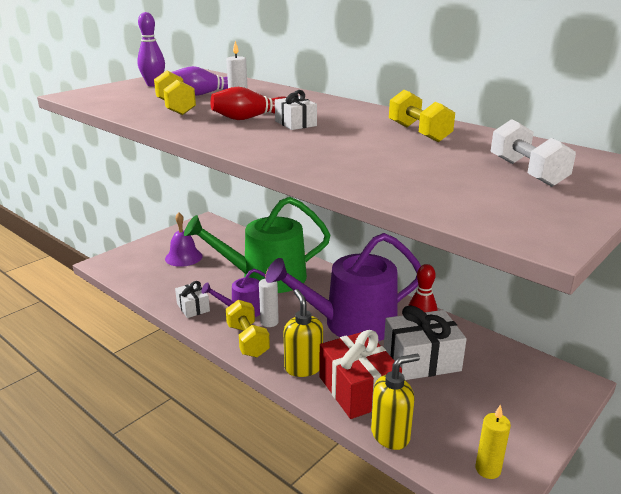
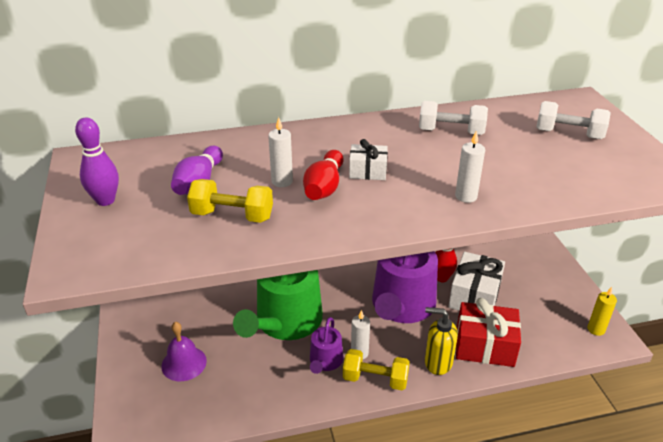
camera: 55 degrees left, 10 degrees up
white gift [175,281,210,318] -> none
yellow soap dispenser [371,354,420,450] -> none
yellow dumbbell [389,90,455,142] -> white dumbbell [419,101,488,135]
none -> white candle [455,130,485,203]

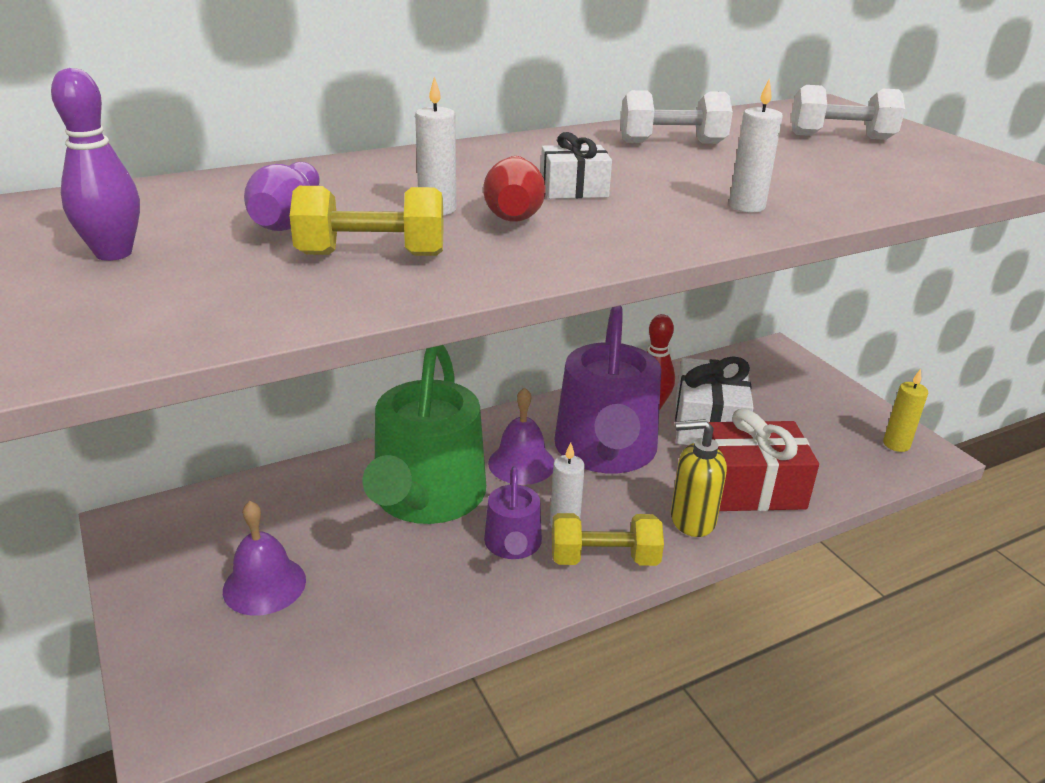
camera: 15 degrees left, 5 degrees down
none -> purple bell [488,387,554,485]

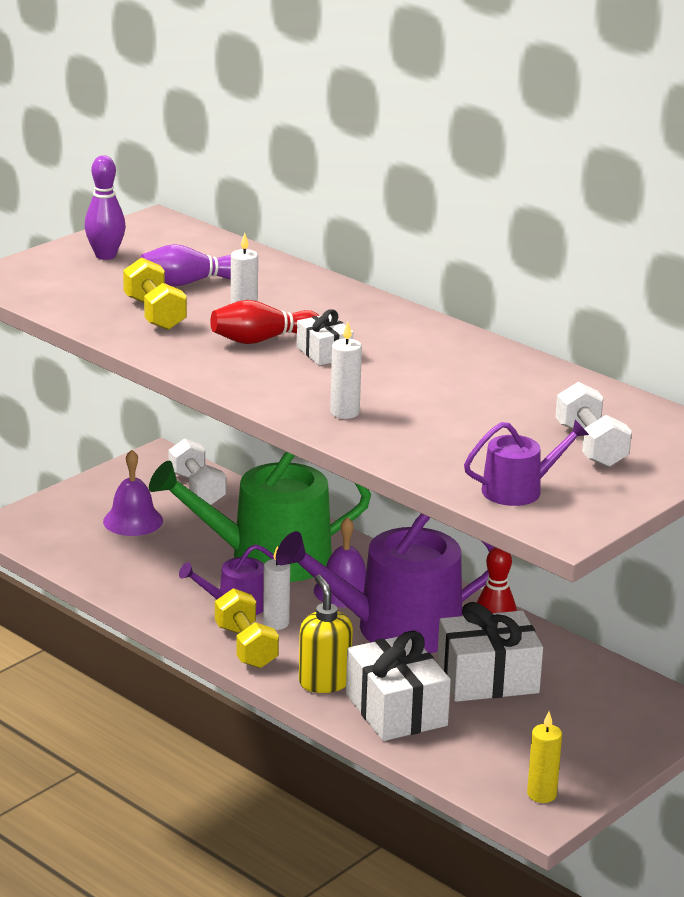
camera: 70 degrees right, 5 degrees down
white dumbbell [620,90,733,144] -> white dumbbell moved to [169,438,226,505]
red gift [709,409,819,511] -> white gift [346,631,451,741]
none -> purple watering can [464,420,589,506]

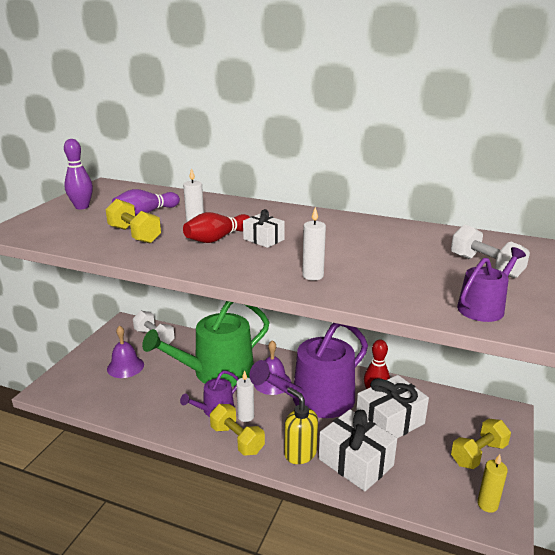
camera: 20 degrees left, 0 degrees up
none -> yellow dumbbell [451,419,511,469]

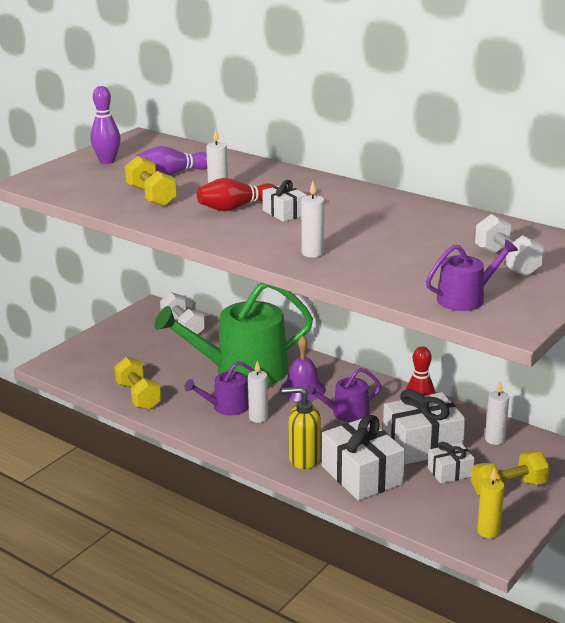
camera: 15 degrees right, 0 degrees up
purple bell [107,325,144,378] -> none
yellow dumbbell [210,404,265,456] -> yellow dumbbell moved to [114,357,162,410]
purple watering can [249,323,368,418] -> purple watering can [306,368,381,422], size x0.48
yellow soap dispenser [285,387,318,464] -> yellow soap dispenser turned 60 degrees counterclockwise [282,386,321,469]
none -> white gift [428,442,474,484]
none -> white candle [485,381,509,445]

